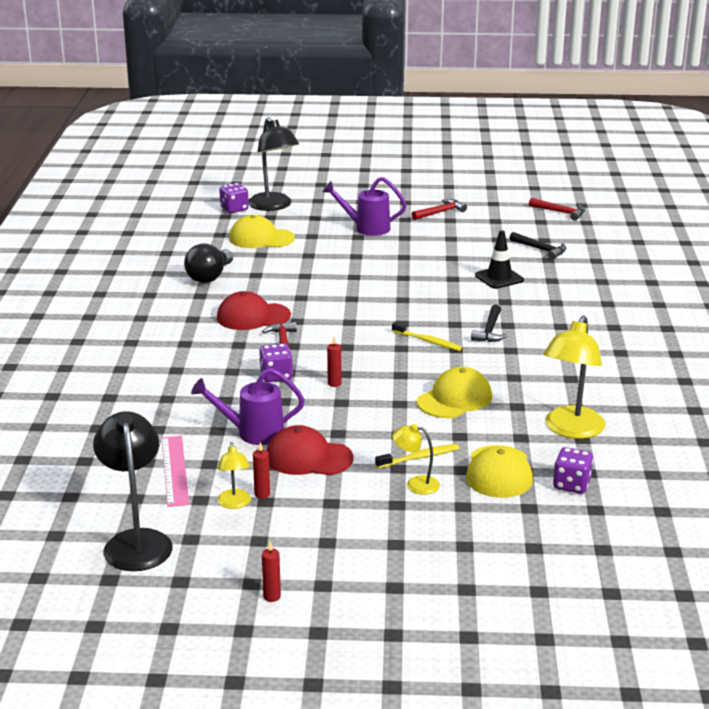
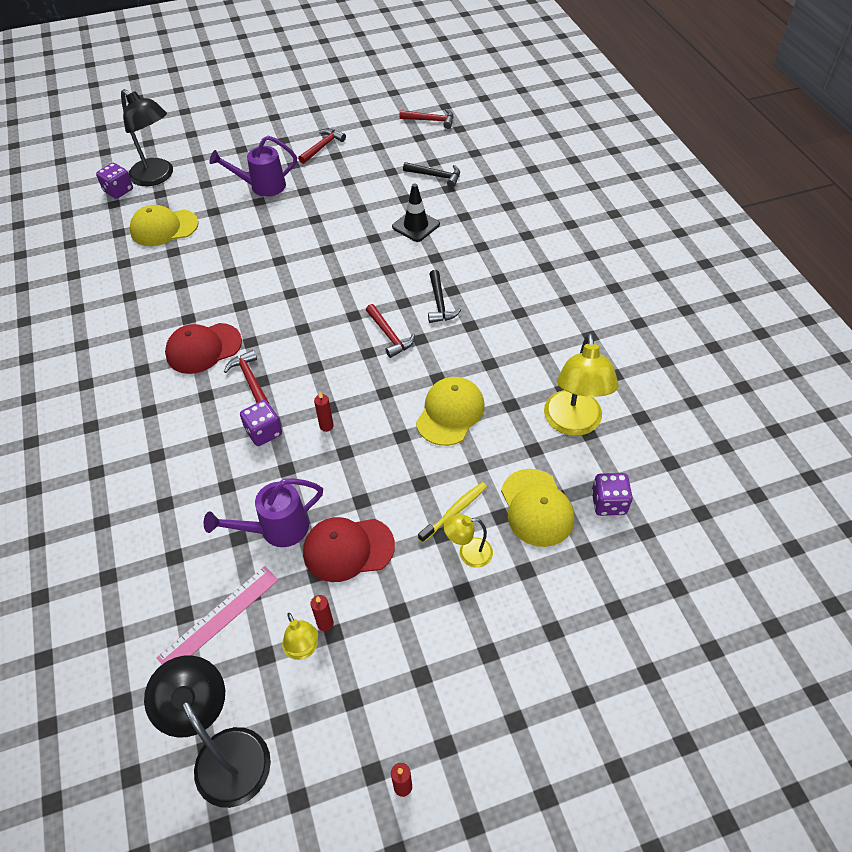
camera: 20 degrees left, 25 degrees up
pink ruler [162,436,189,507] -> pink ruler turned 75 degrees clockwise [156,566,279,664]
black light bulb [184,243,233,283] -> none
yellow toothbrush [392,322,462,351] -> red hammer [366,304,415,358]

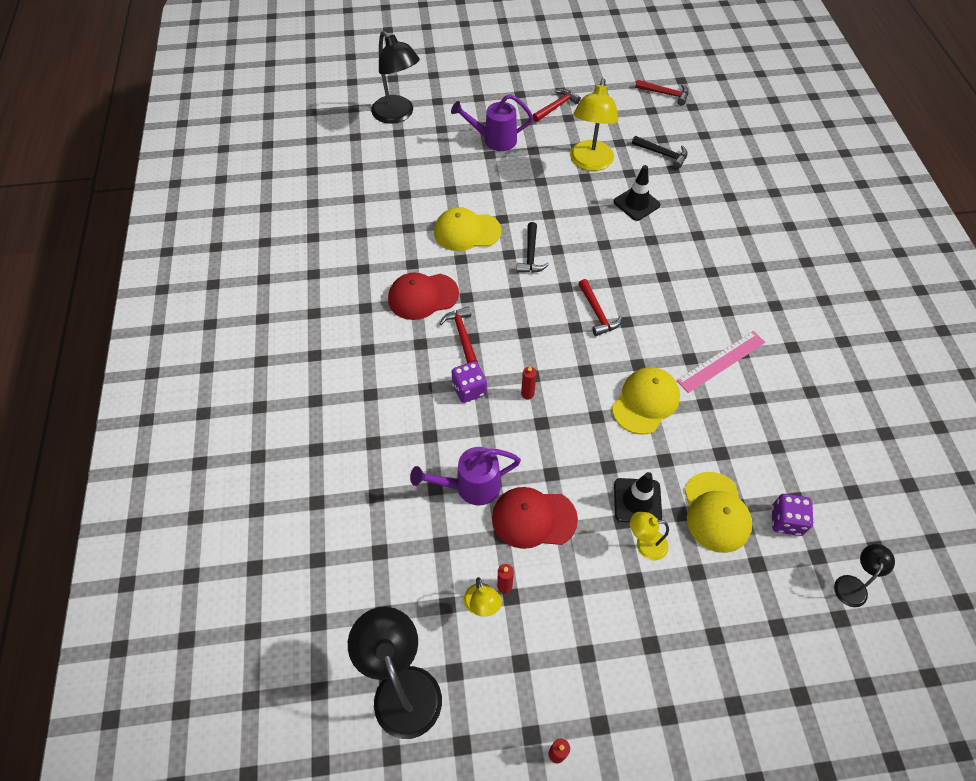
camera: 10 degrees right, 5 degrees up
purple dice [96,163,133,199] -> none
yellow cap [130,205,198,246] -> yellow cap moved to [434,207,501,251]
pink ruler [156,566,279,664] -> pink ruler moved to [676,331,766,393]
yellow toothbrush [418,482,487,543] -> black traffic cone [614,472,662,522]
black hammer [428,270,461,323] -> black hammer moved to [516,222,549,273]
yellow lamp [544,333,619,436] -> yellow lamp moved to [570,78,618,171]
none -> black lamp [834,544,895,607]

